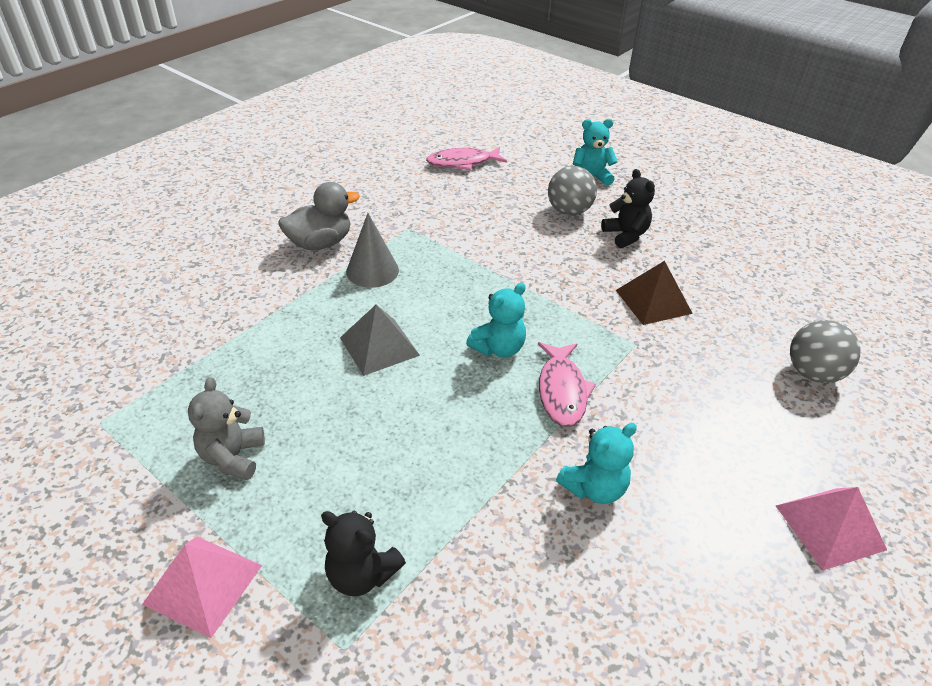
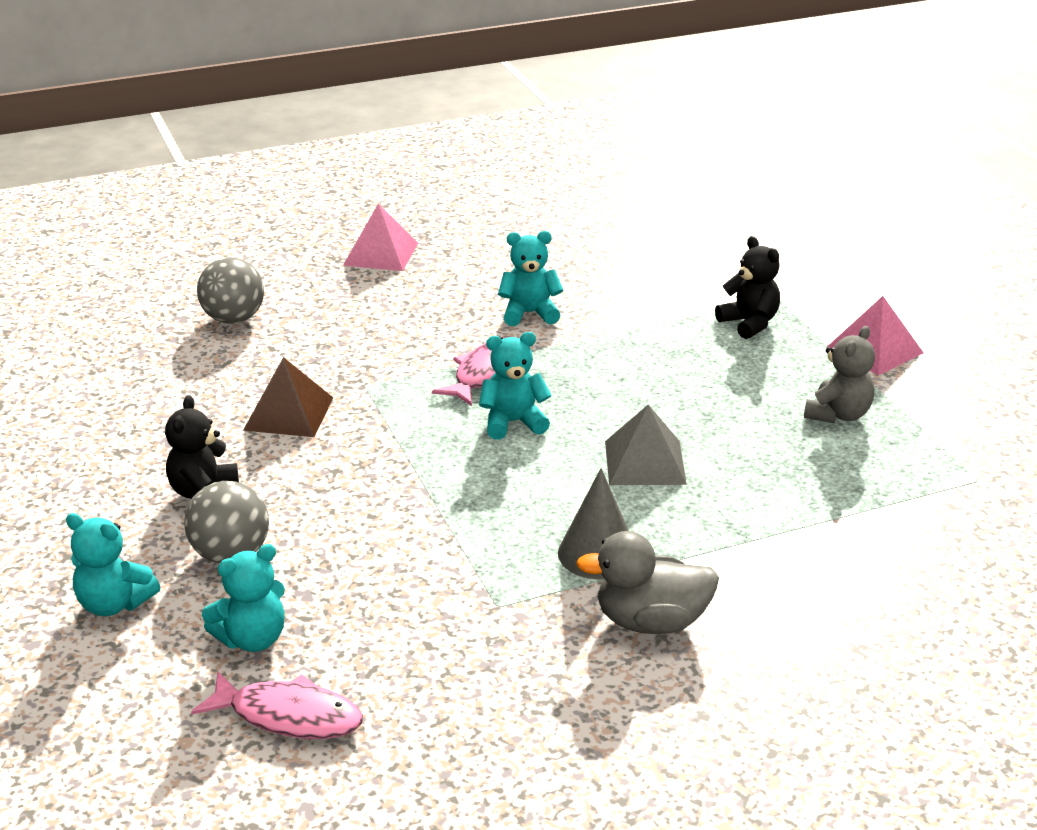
camera: 150 degrees left, 10 degrees down
none -> turquoise teddy bear [202,544,285,652]

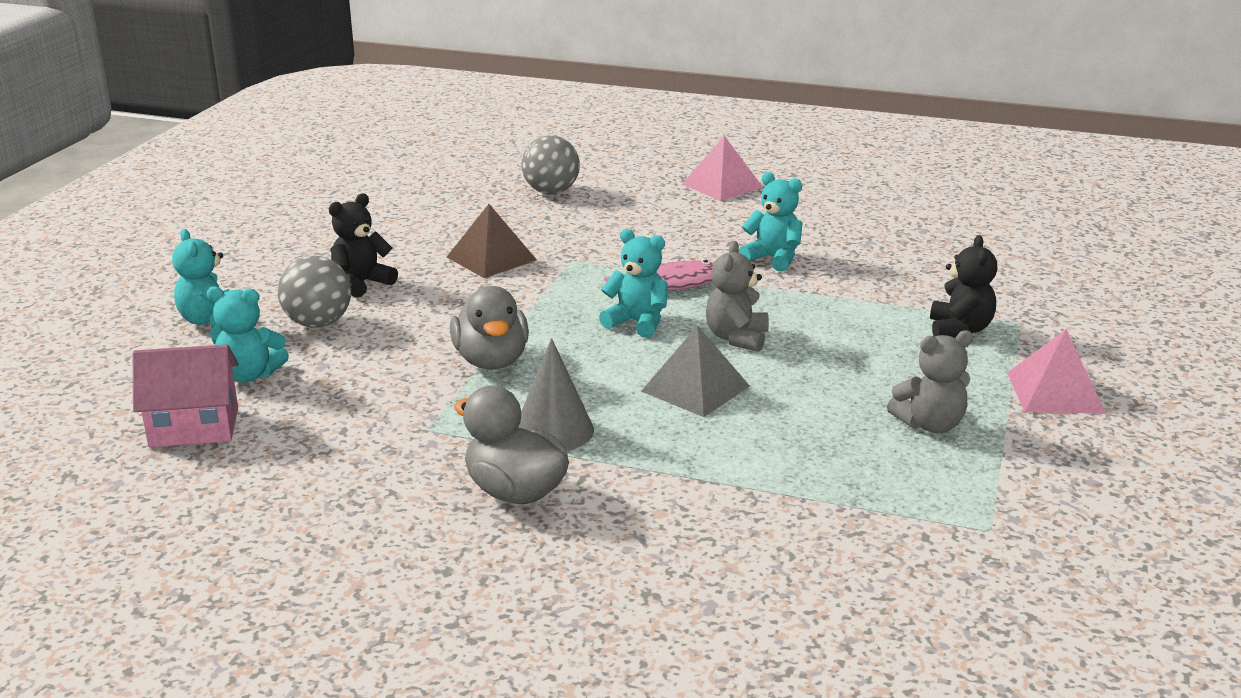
camera: 40 degrees right, 5 degrees down
pink fish [191,671,363,739] -> pink house [133,344,238,447]
none -> grey duck [450,286,529,370]
none -> grey teddy bear [706,241,769,352]

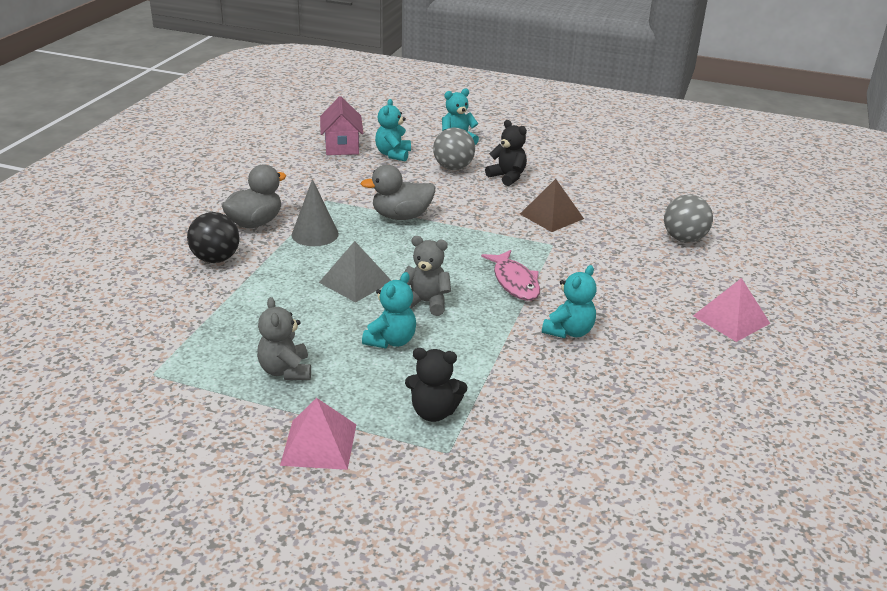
camera: 90 degrees right, 5 degrees up
turquoise teddy bear [599,229,667,338] -> turquoise teddy bear moved to [362,272,416,349]
none -> black ball [187,212,240,263]

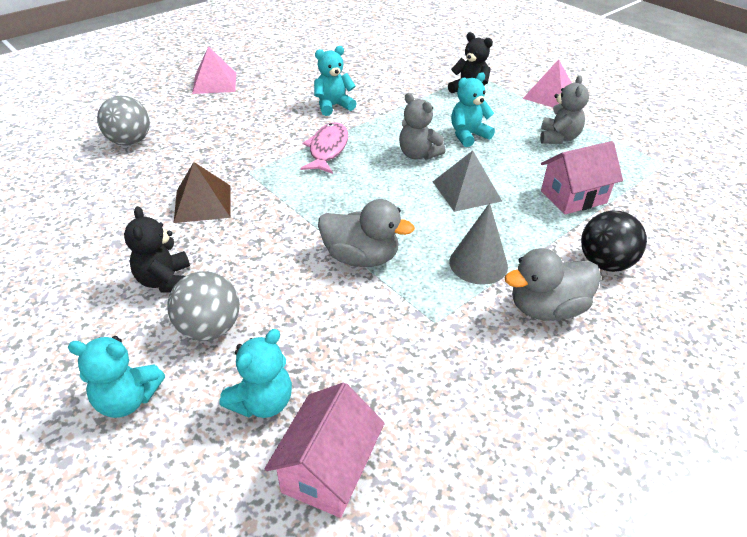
camera: 150 degrees left, 10 degrees up
none -> pink house [541,141,623,214]

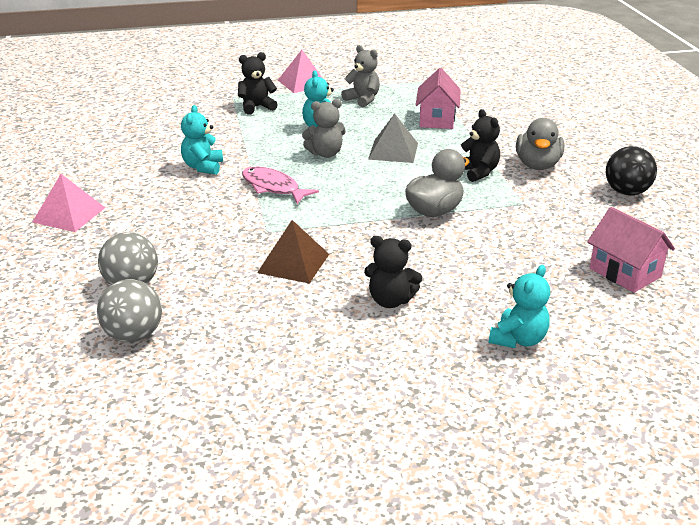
camera: 60 degrees left, 10 degrees down
grey ball [168,271,240,341] -> grey ball moved to [97,279,162,342]
turquoise teddy bear [219,329,292,418] -> none
grey cone [449,203,508,285] -> black teddy bear [461,109,500,182]
black ball [581,211,647,272] -> black ball moved to [606,146,657,196]

